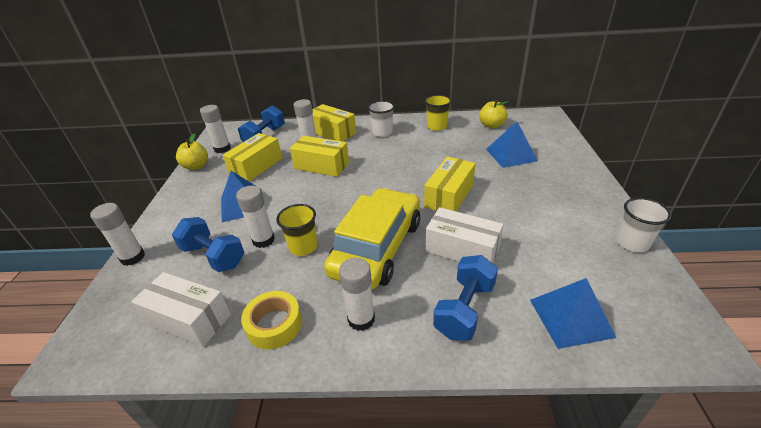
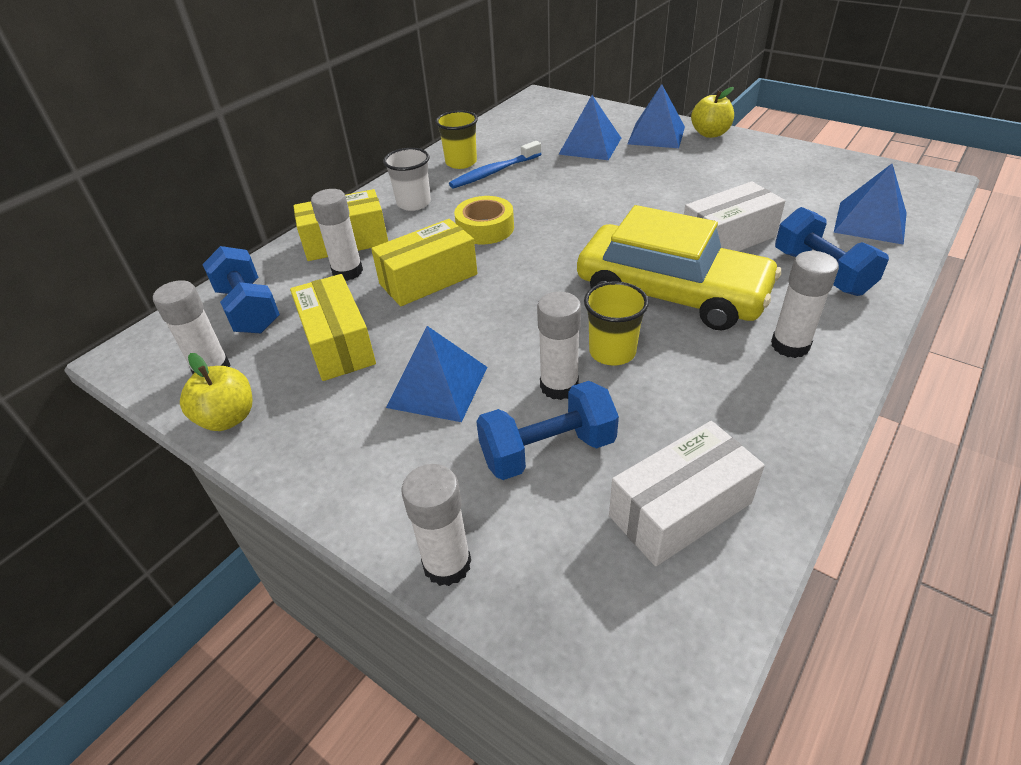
camera: 55 degrees left, 5 degrees up
yellow tape [241,291,302,349] -> yellow tape moved to [454,196,514,244]
yellow car [324,188,420,290] -> yellow car turned 150 degrees clockwise [577,205,781,331]
yellow box [424,157,476,211] -> none
yellow apple [479,100,508,129] -> yellow apple moved to [691,87,734,138]
white cup [616,198,672,252] -> none
none -> blue toothbrush [449,141,541,188]
none -> blue pyramid [628,84,685,148]

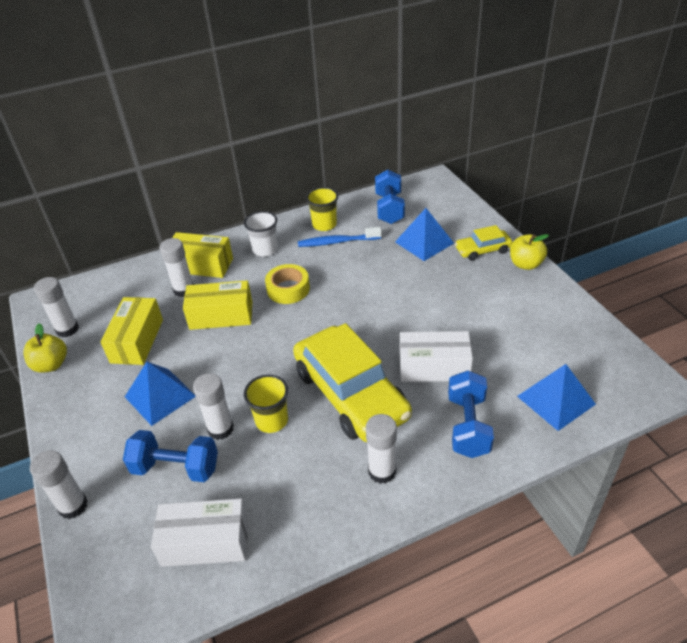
camera: 30 degrees right, 0 degrees up
blue dumbbell [202,246,280,333] -> blue dumbbell moved to [375,170,405,224]
blue pyramid [628,84,685,148] -> yellow car [455,225,513,261]

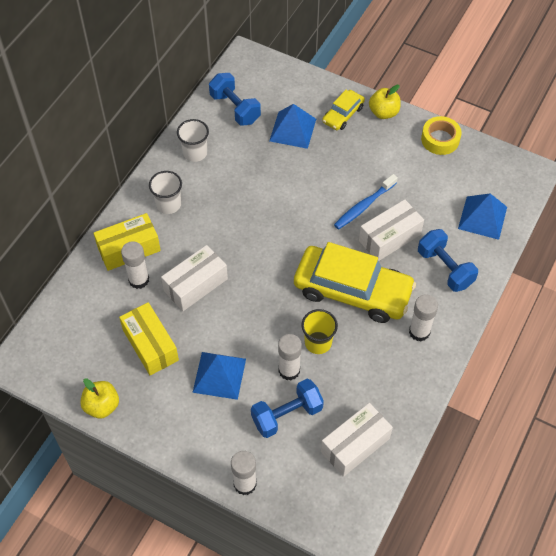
camera: 40 degrees left, 15 degrees up
white glue stick [34,277,79,338] -> none
yellow box [183,280,252,330] -> white box [161,245,228,311]
yellow tape [265,264,310,304] -> yellow tape moved to [421,116,462,155]
blue toothbrush [298,227,382,247] -> blue toothbrush moved to [334,174,398,230]
yellow cup [306,187,338,231] -> white cup [177,119,209,162]

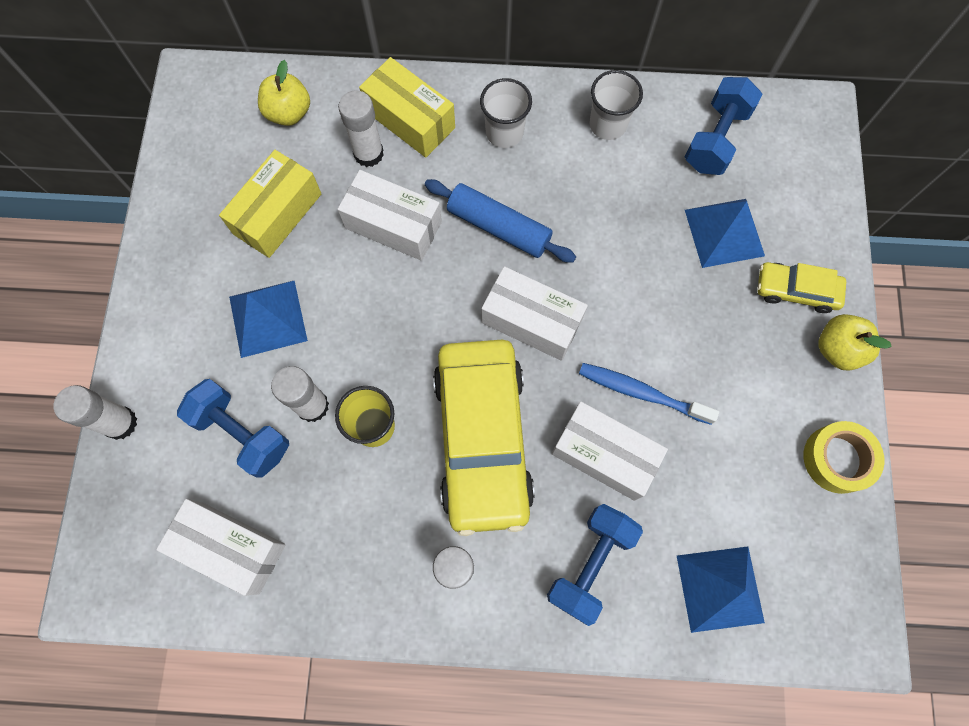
camera: 65 degrees right, 15 degrees up
yellow apple [80,378,119,418] -> yellow apple moved to [258,60,310,126]
none -> blue rolling pin [425,179,576,263]
none -> white box [482,266,588,361]

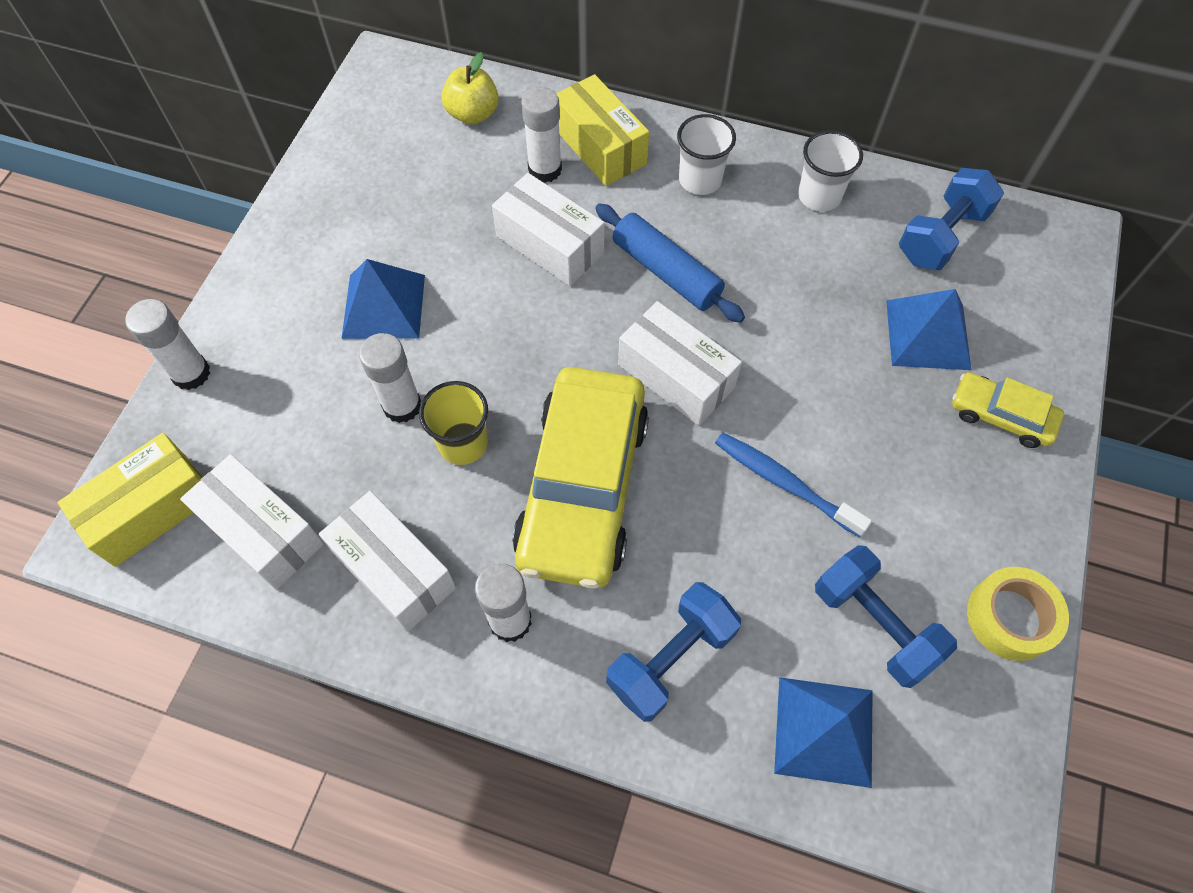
camera: 15 degrees right, 10 degrees down
blue dumbbell [177,379,289,478] -> blue dumbbell moved to [815,545,957,688]
yellow box [219,150,322,258] -> yellow box moved to [58,433,203,567]
white box [552,402,668,501] -> white box moved to [319,491,456,632]
yellow apple [818,314,892,371] -> none

